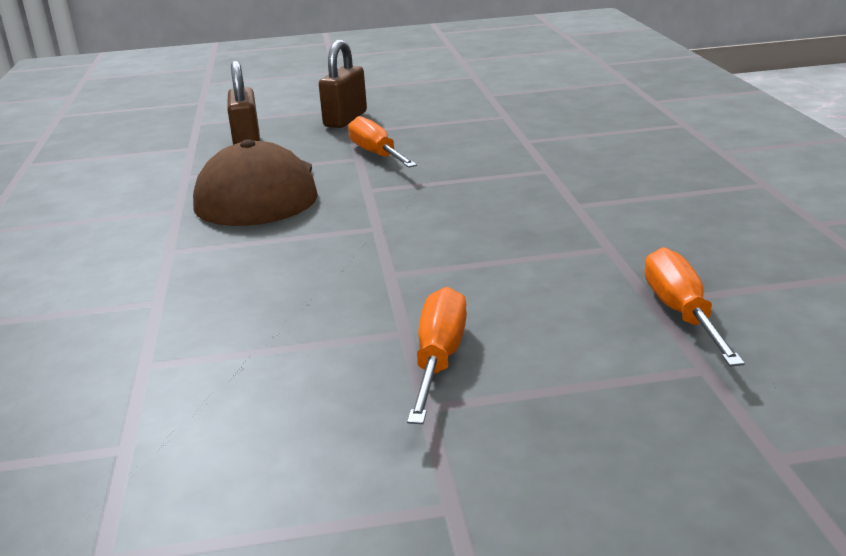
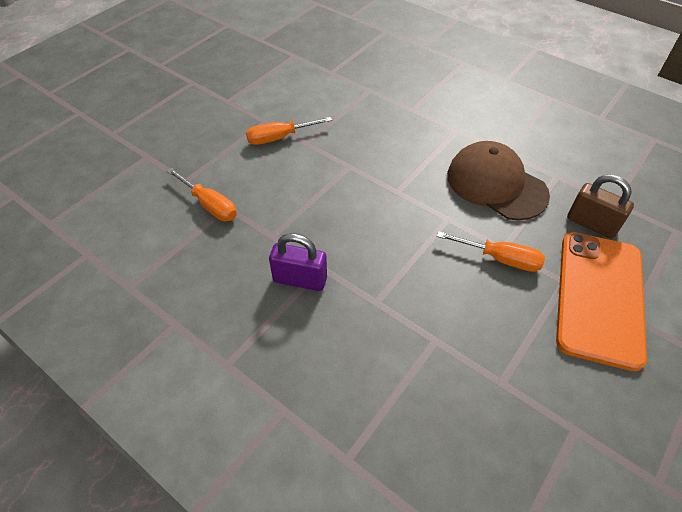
camera: 135 degrees right, 25 degrees up
brown padlock [319,40,367,128] -> orange phone [556,232,647,371]
orange screwdriver [407,287,467,424] -> orange screwdriver turned 105 degrees clockwise [246,117,332,145]
none -> purple padlock [269,233,327,291]

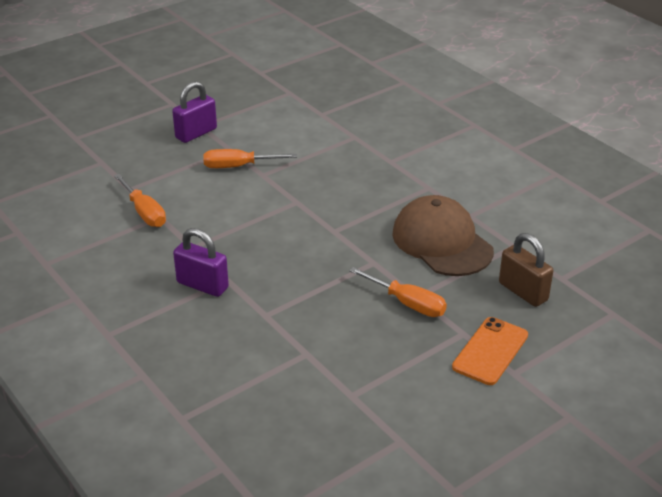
camera: 15 degrees right, 15 degrees down
orange phone [556,232,647,371] -> orange phone [452,317,528,385], size x0.57
none -> purple padlock [172,81,217,143]

